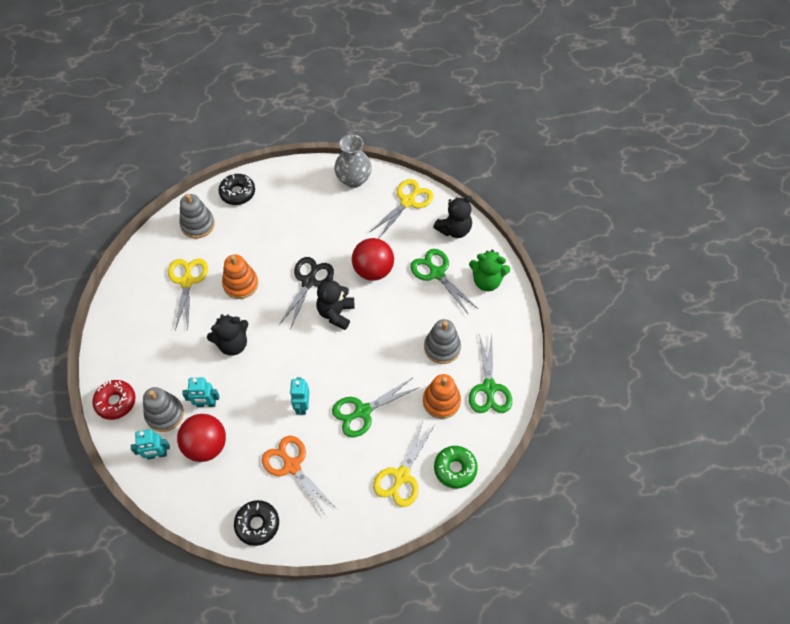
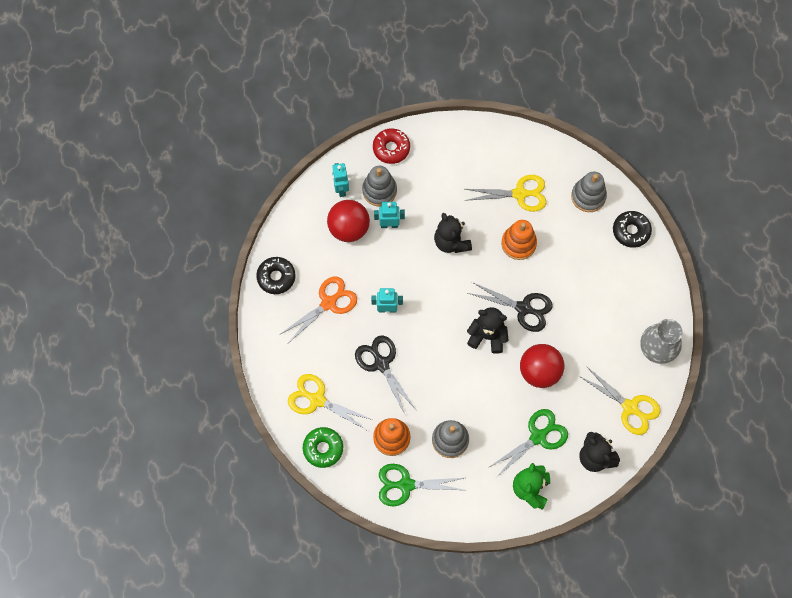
camera: 90 degrees right, 10 degrees up
turquoise robot [182,378,219,407] -> turquoise robot turned 90 degrees clockwise [374,202,405,228]
green scissors [332,378,420,438] -> black scissors [355,335,417,414]

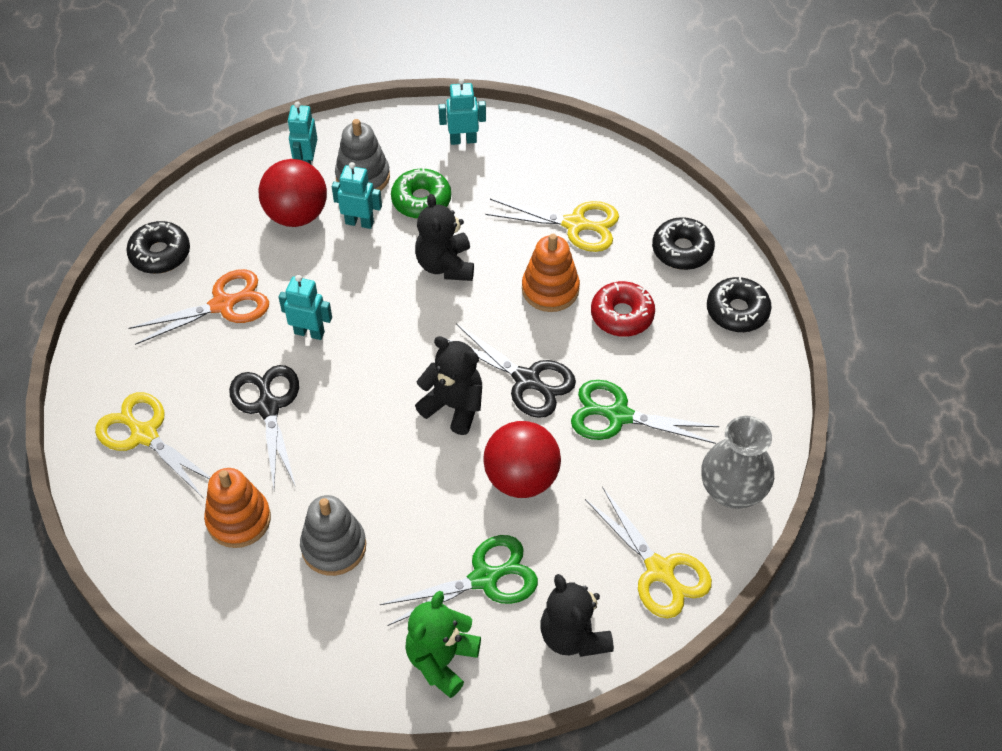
camera: 15 degrees right, 15 degrees down
green donut [303,427,343,468] -> green donut moved to [391,168,451,219]
red donut [373,128,410,164] -> red donut moved to [591,281,655,337]
green scissors [379,464,464,506] -> green scissors moved to [571,380,719,444]
grey stacking toy [571,171,607,212] -> black donut [652,217,715,270]
none -> turquoise robot [438,78,486,145]

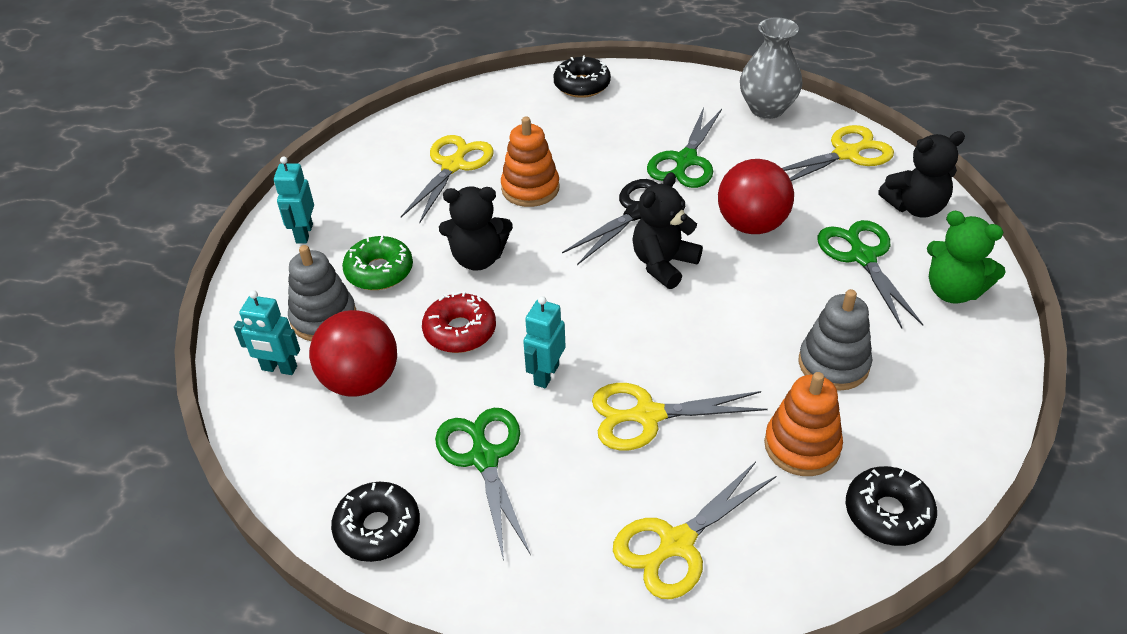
camera: 80 degrees left, 10 degrees down
orange scissors [128,269,269,345] -> green scissors [435,408,531,561]
black scissors [229,365,299,488] -> yellow scissors [592,383,768,451]
turquoise robot [332,162,382,229] -> none
red donut [591,281,655,337] -> red donut moved to [422,291,496,353]
black donut [652,217,715,270] -> black donut moved to [846,466,937,546]

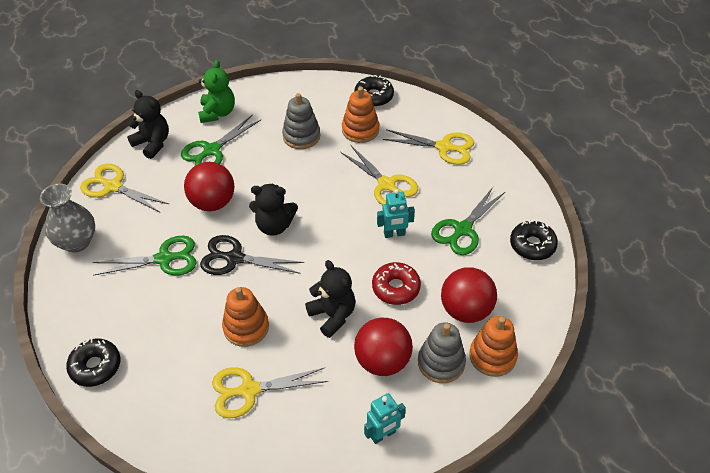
camera: 125 degrees left, 5 degrees up
turquoise robot [234,290,300,375] -> orange stacking toy [469,316,518,377]
green donut [342,235,413,290] -> red ball [354,318,413,376]

